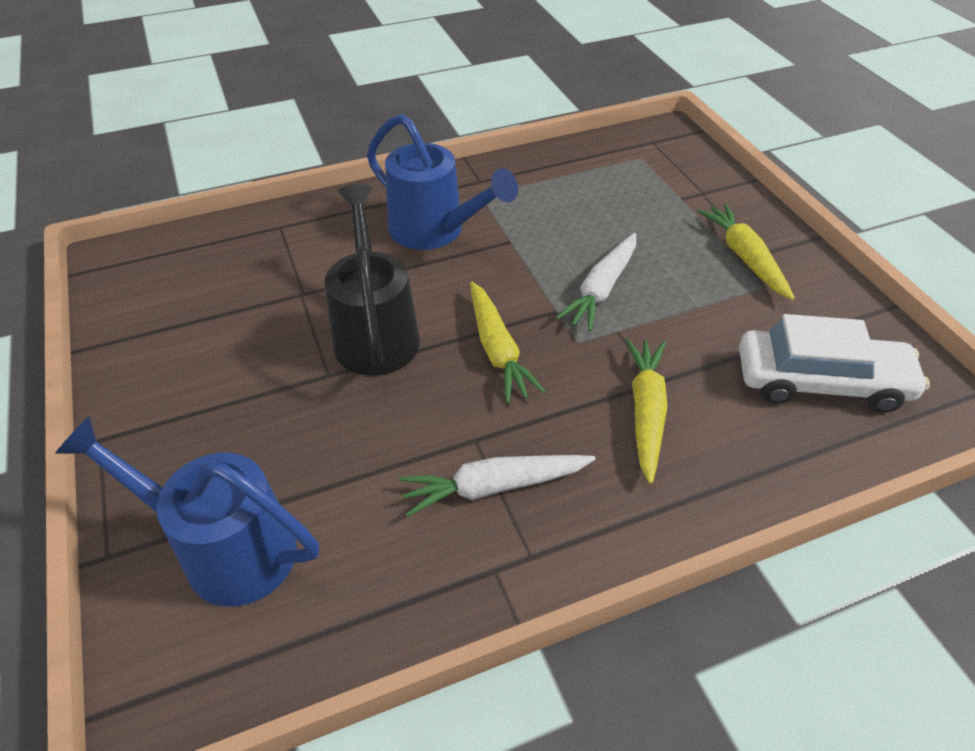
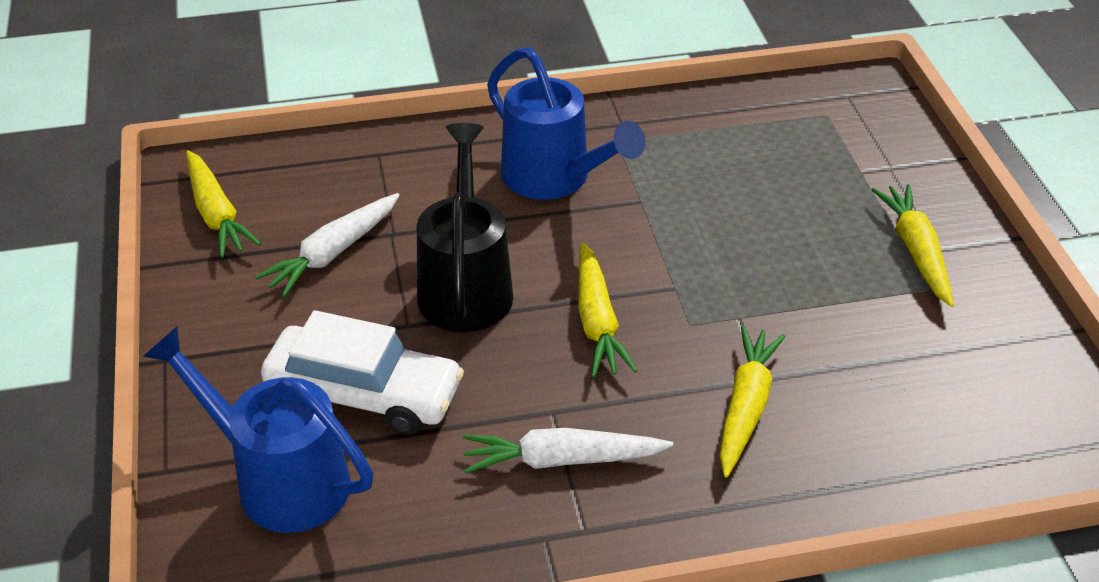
camera: 10 degrees right, 5 degrees down
white carrot [556,233,636,332] -> white carrot moved to [255,193,400,297]
white car [739,314,930,413] -> white car moved to [261,310,464,435]
none -> yellow carrot [186,150,261,258]

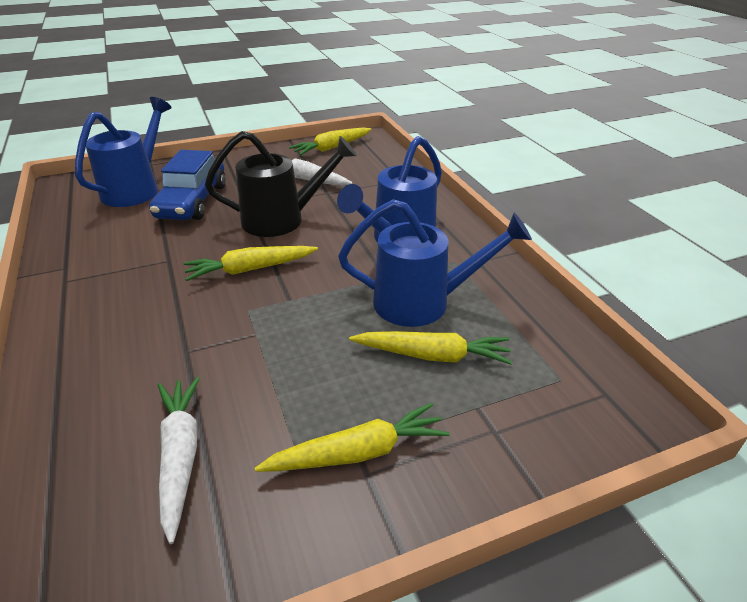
camera: 80 degrees right, 5 degrees down
white car [261,310,464,435] -> blue car [149,150,226,220]
white carrot [463,428,673,474] -> white carrot moved to [158,377,200,544]
yellow carrot [719,326,786,477] -> yellow carrot moved to [349,331,512,364]
none -> blue watering can [338,199,532,327]

